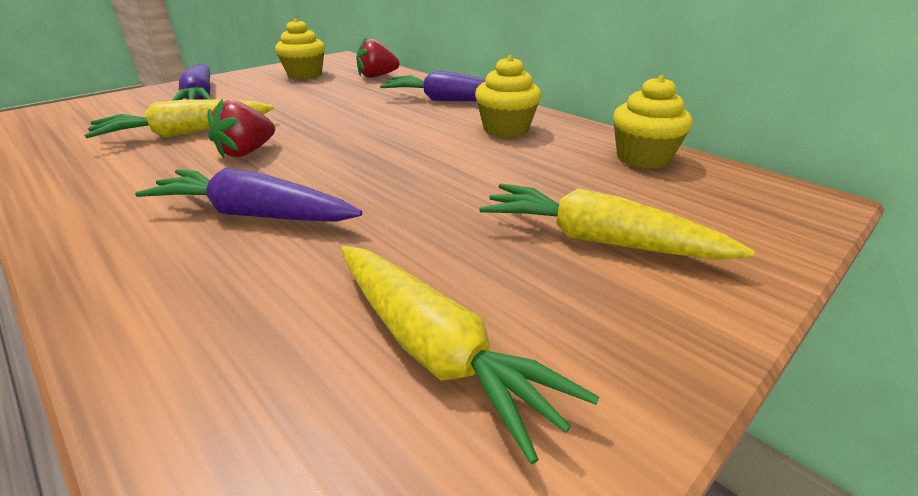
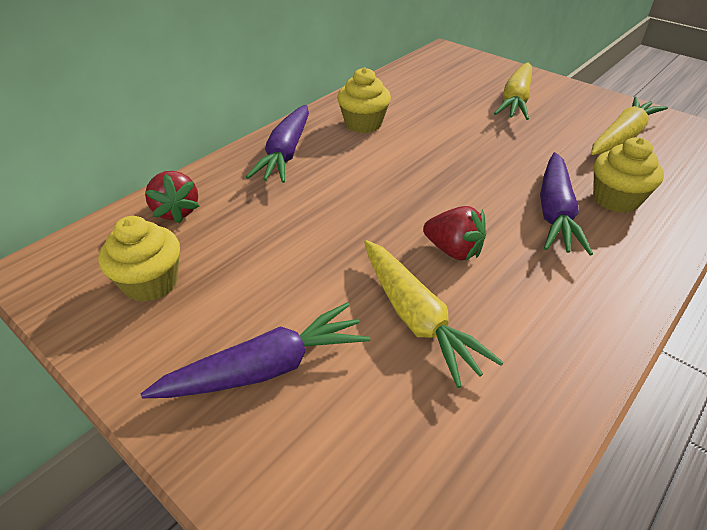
camera: 95 degrees left, 10 degrees up
yellow cupcake [613,75,692,169] -> yellow cupcake moved to [593,137,664,213]

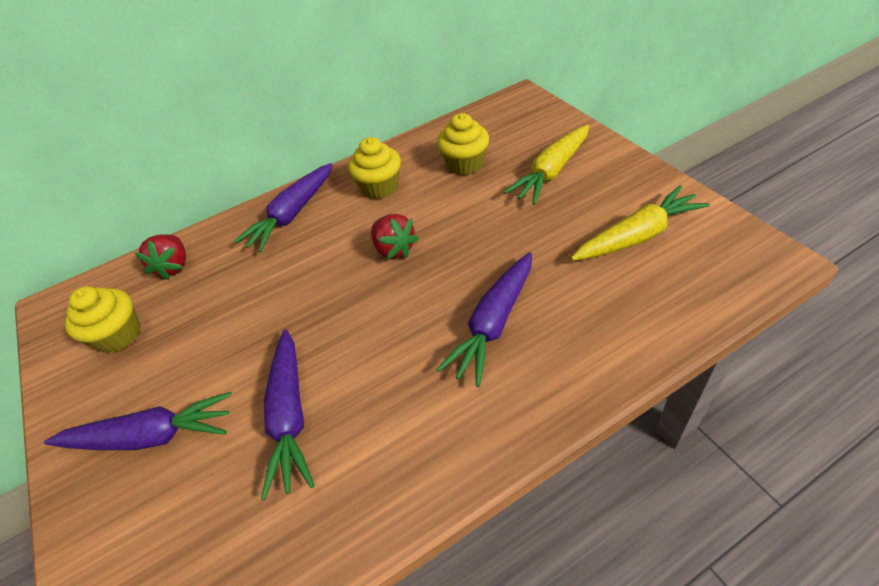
camera: 25 degrees right, 5 degrees up
yellow carrot [364,240,504,388] -> purple carrot [261,329,315,500]
red strawberry [423,206,486,261] -> red strawberry moved to [371,214,419,259]
yellow cupcake [593,137,664,213] -> yellow cupcake moved to [437,113,489,175]

